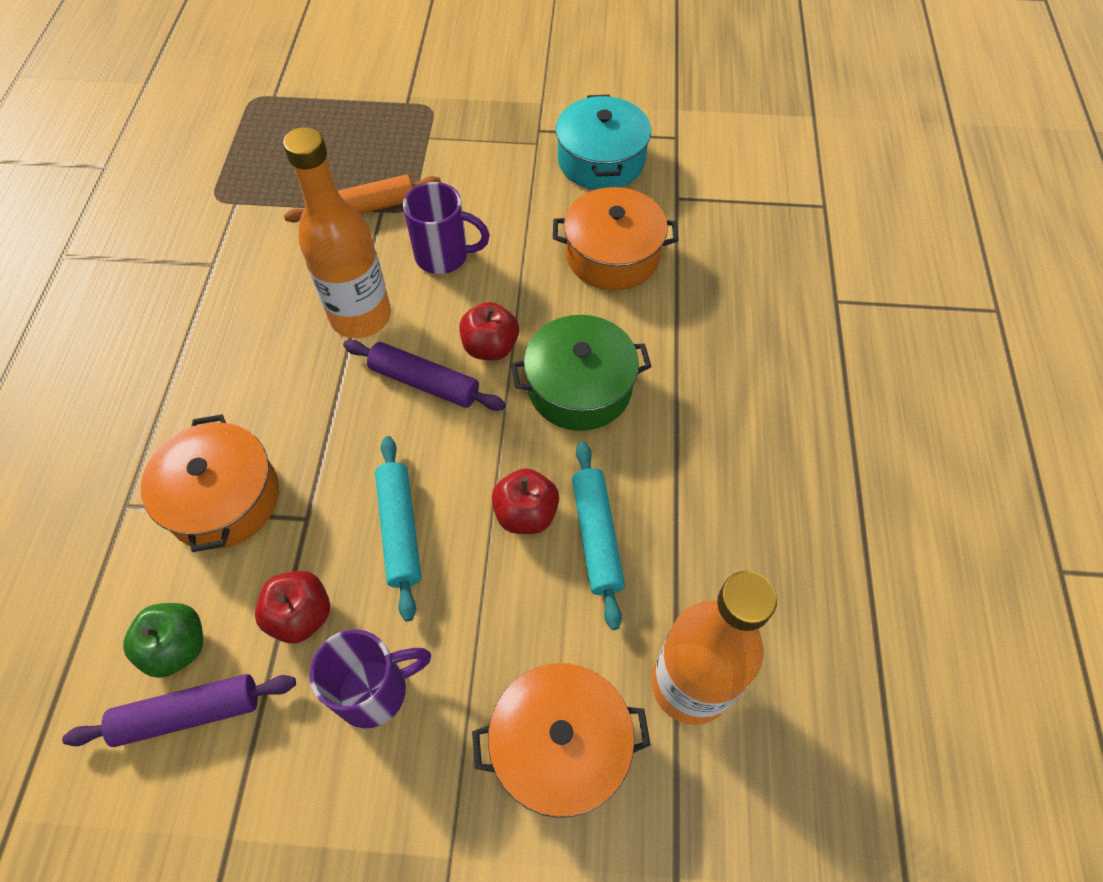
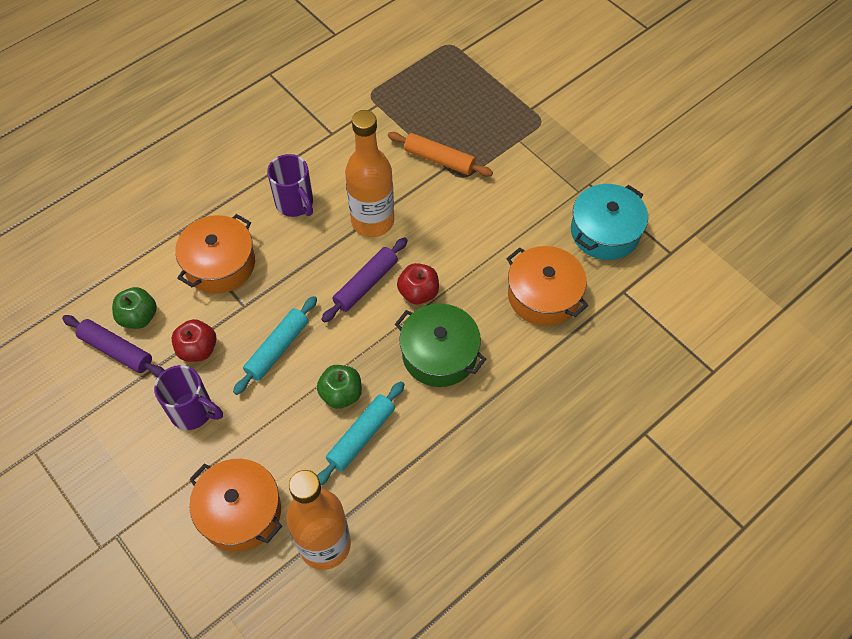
camera: 45 degrees right, 0 degrees up
purple rolling pin [343,340,506,411] -> purple rolling pin turned 60 degrees clockwise [321,237,408,323]
purple mug [403,182,490,274] -> purple mug moved to [267,154,313,217]
red apple [492,468,559,534] -> green apple [317,365,362,409]

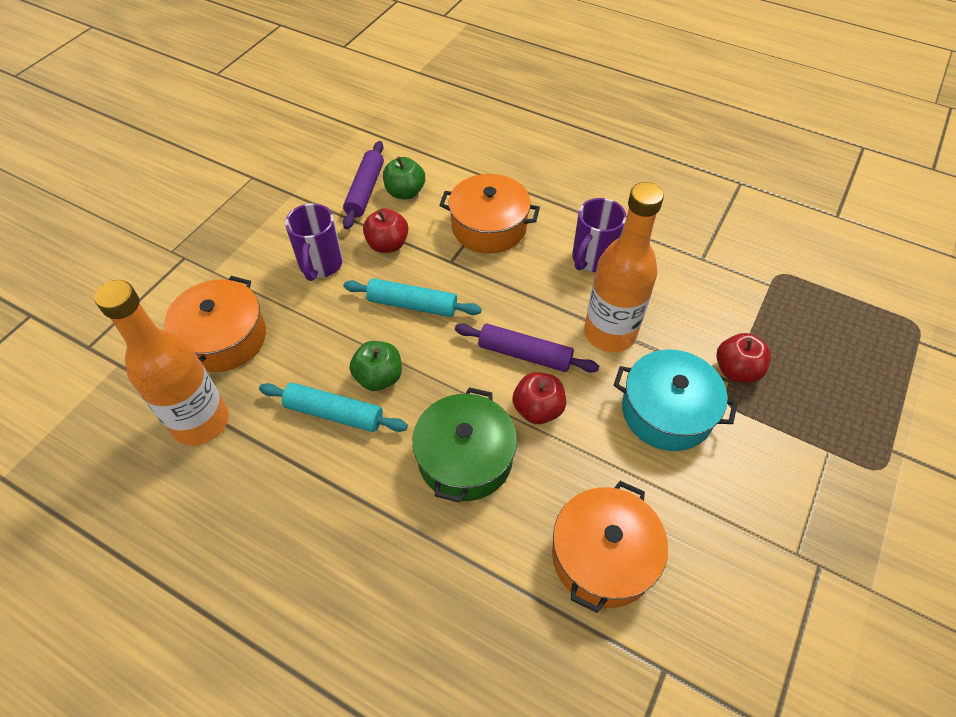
camera: 70 degrees right, 5 degrees down
orange rolling pin [388,132,493,177] -> red apple [716,333,771,383]
turquoise pot [571,184,648,260] -> turquoise pot moved to [614,349,738,451]

